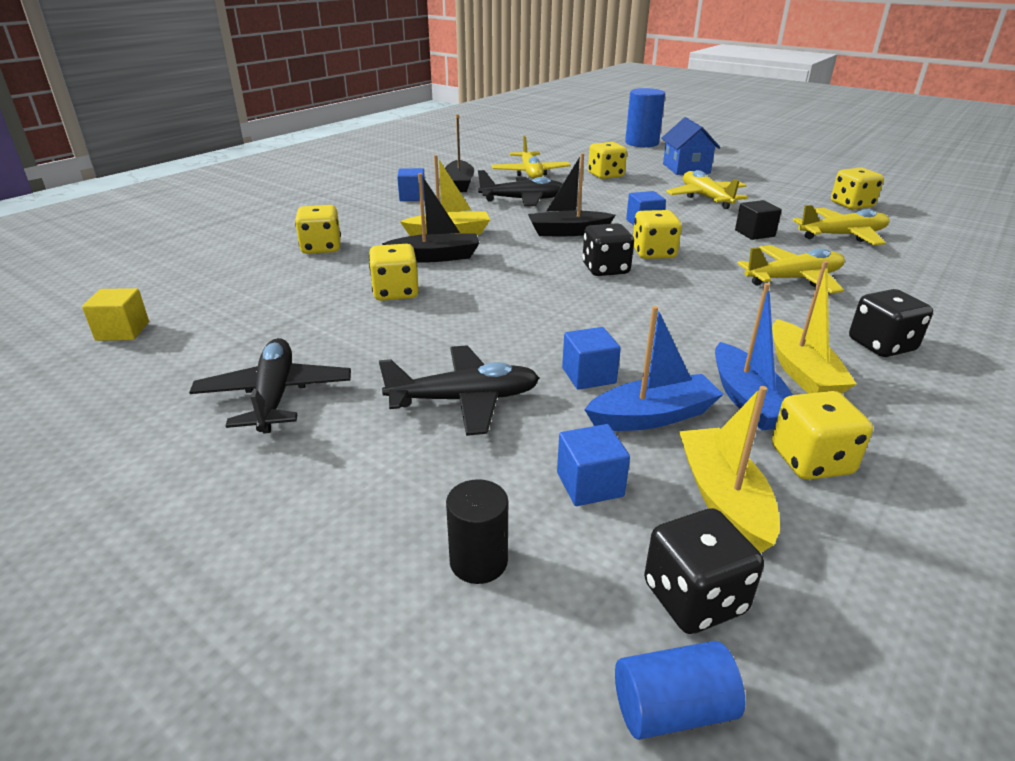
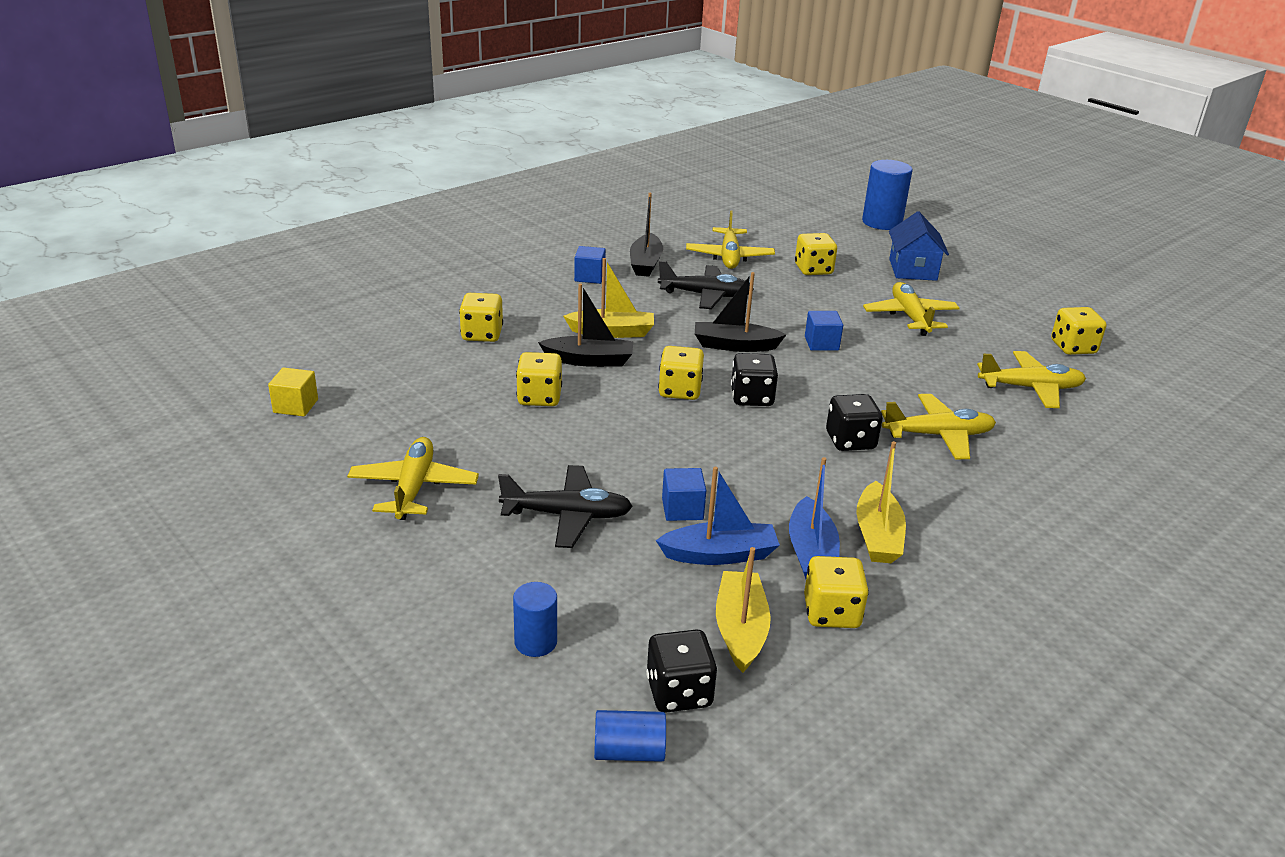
camera: 10 degrees right, 0 degrees up
black plane [189,338,351,434] -> yellow plane [347,437,479,520]
black cylinder [446,479,508,584] -> blue cylinder [513,582,557,657]
blue cube [557,424,630,506] -> none
yellow dice [633,210,682,259] -> yellow dice moved to [658,346,704,400]
black cube [735,200,782,240] -> none
black dice [849,289,933,357] -> black dice moved to [826,394,883,451]

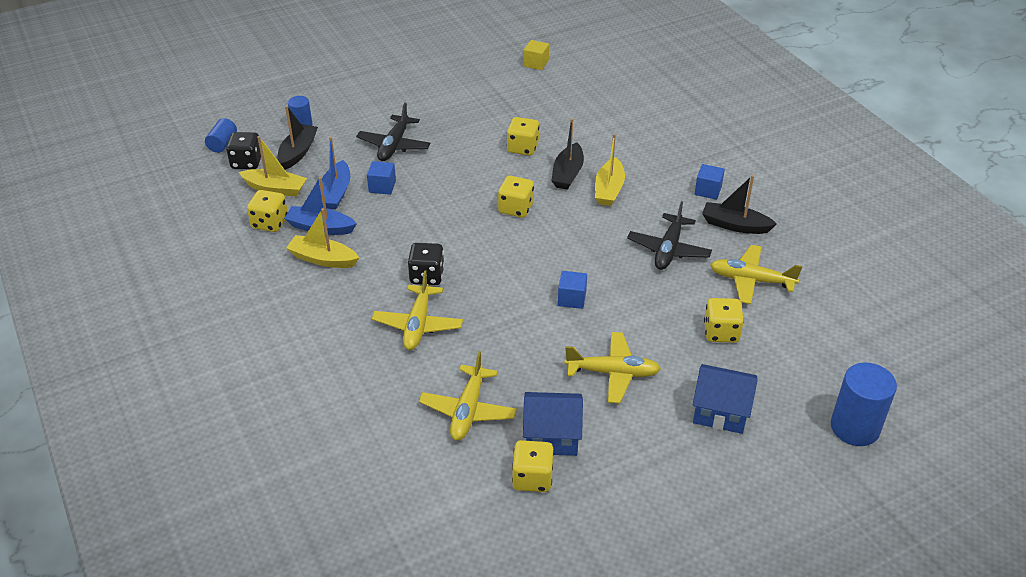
camera: 105 degrees right, 10 degrees up
yellow plane [347,437,479,520] -> none
yellow dice [459,293,503,342] -> none
black boat [695,272,787,352] -> black boat moved to [278,106,318,170]
black dice [731,353,778,406] -> none
none -> blue house [523,392,583,456]

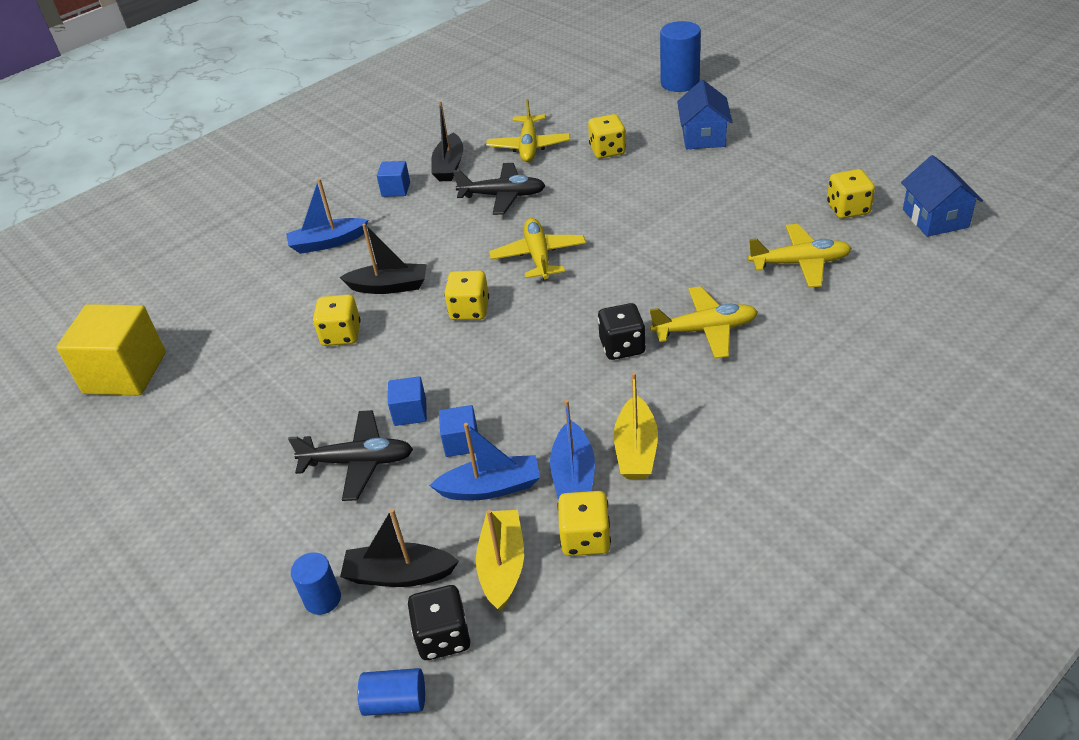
camera: 100 degrees left, 0 degrees up
blue house [523,392,583,456] -> blue house moved to [901,155,983,237]
yellow cube [524,40,549,70] -> yellow cube [56,304,166,395], size x2.11
blue cube [558,271,587,309] -> blue cube moved to [388,376,427,426]
yellow plane [564,332,661,403] -> yellow plane moved to [489,218,586,280]
yellow boat [595,134,625,206] -> none
none -> blue boat [286,179,368,254]

